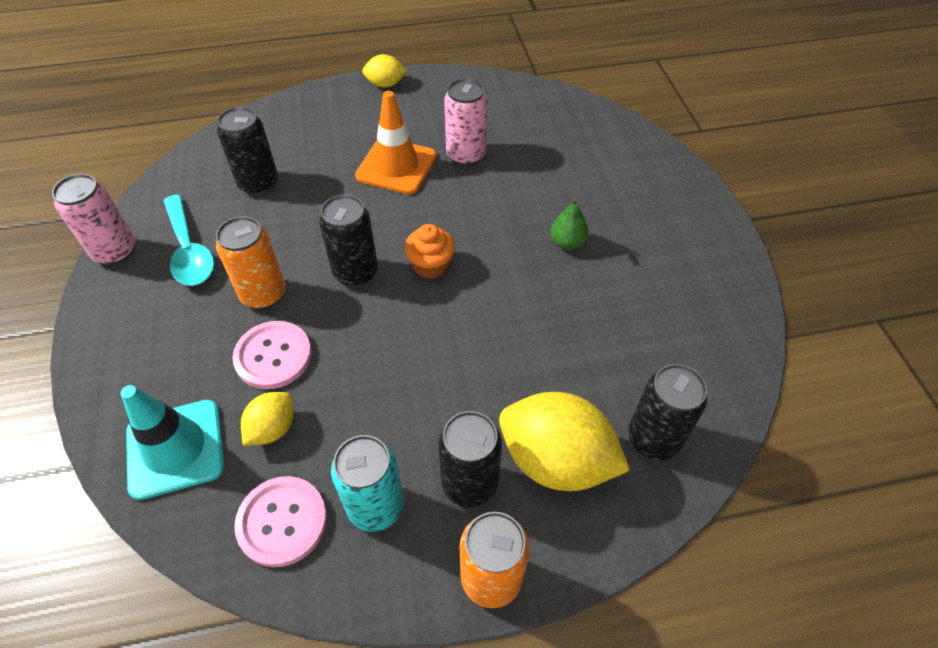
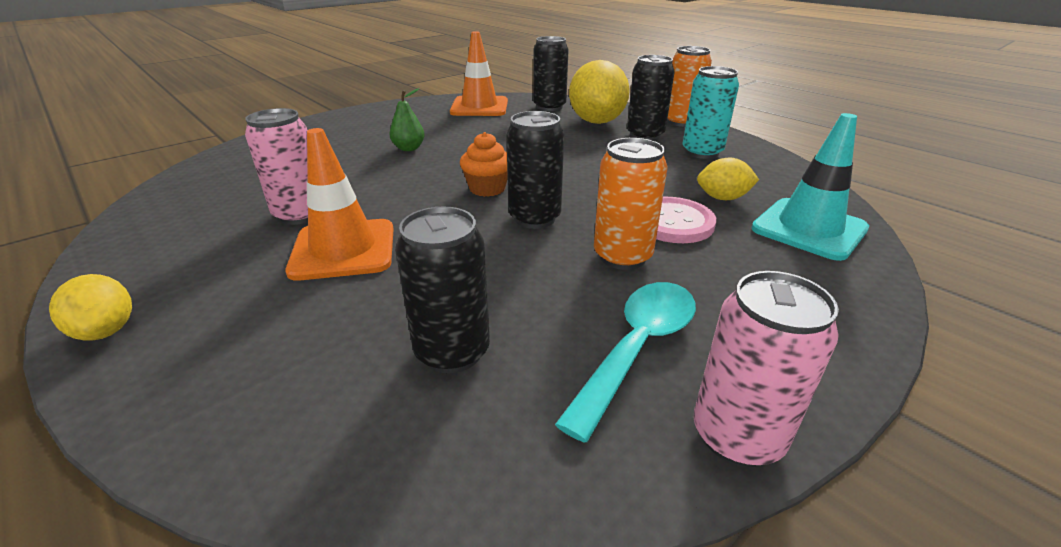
camera: 120 degrees left, 20 degrees down
pink button [234,476,327,567] -> none
none -> orange traffic cone [450,31,508,116]

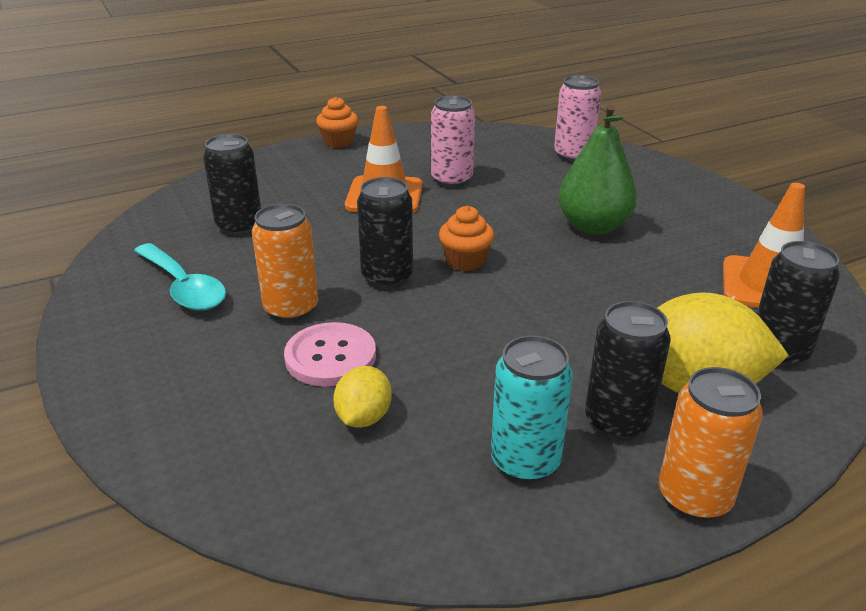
camera: 105 degrees right, 0 degrees up
yellow lemon [49,274,132,340] -> orange cupcake [316,97,358,148]
green pear [389,88,425,151] -> green pear [558,104,637,235], size x1.92
pink can [694,271,839,467] -> pink can moved to [554,75,601,162]
turquoise traffic cone [751,113,869,261] -> none

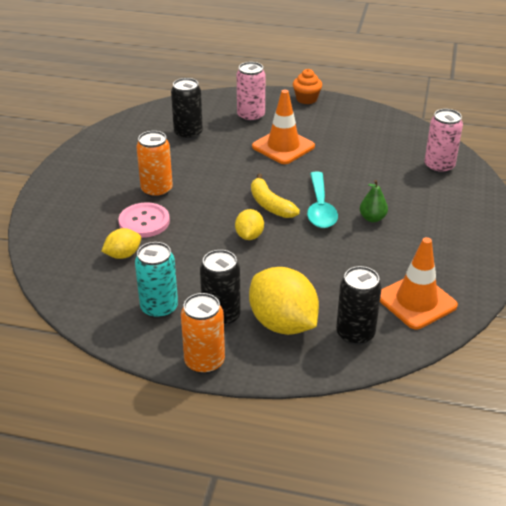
camera: 40 degrees right, 5 degrees up
turquoise spoon [134,243,226,311] -> turquoise spoon moved to [307,172,338,228]
black can [357,177,413,289] -> none
pink can [431,95,475,187] -> pink can moved to [237,62,266,122]
orange cupcake [439,206,494,271] -> yellow banana [251,173,300,218]
green pear [558,104,637,235] -> green pear [360,180,388,222], size x0.52
none -> yellow lemon [235,209,264,240]

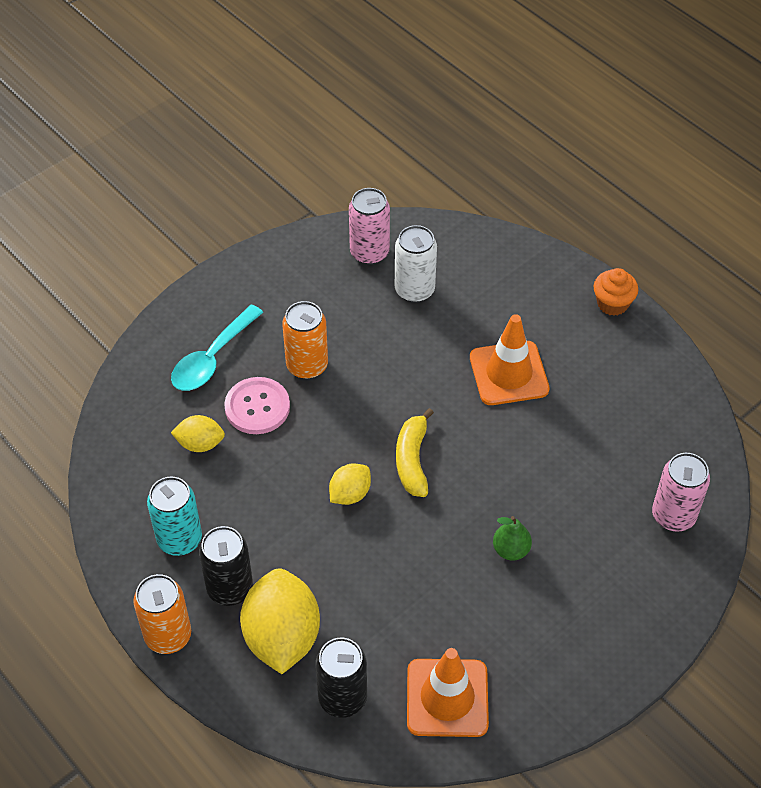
camera: 35 degrees right, 15 degrees up
black can [171,78,203,140] -> white can [395,225,437,303]
pink can [237,62,266,122] -> pink can moved to [349,188,390,265]
turquoise spoon [307,172,338,228] -> turquoise spoon moved to [171,304,263,391]

